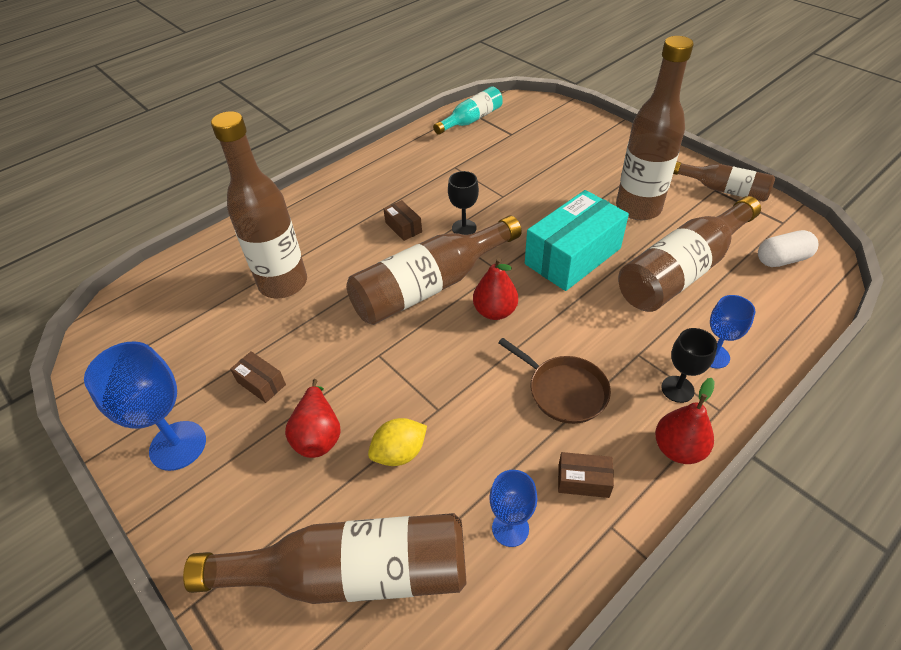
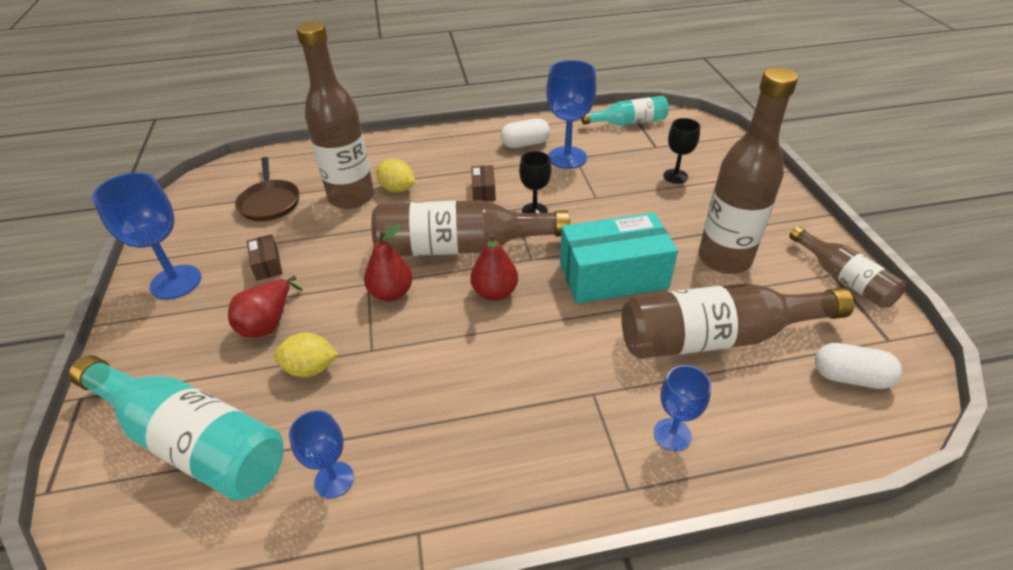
camera: 30 degrees right, 5 degrees down
brown bottle [183,513,466,604] -> turquoise bottle [69,355,283,501]
brown pan [498,338,611,424] -> brown pan moved to [235,157,299,221]
brown box [558,452,614,498] -> none
red pear [655,378,715,464] -> red pear moved to [364,224,413,301]
black goblet [661,328,717,403] -> black goblet moved to [663,118,700,184]
none -> yellow lemon [376,159,416,193]
none -> white capsule [501,118,550,148]
none -> blue goblet [546,60,597,169]

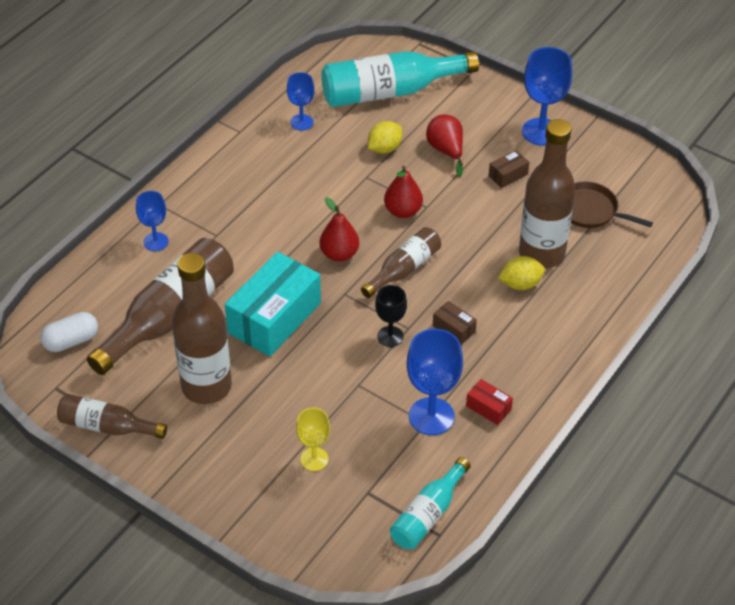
camera: 135 degrees right, 5 degrees up
brown box [247,234,282,281] -> brown box turned 60 degrees counterclockwise [489,150,529,188]
brown bottle [371,200,570,256] -> brown bottle [361,227,441,298], size x0.57
white capsule [501,118,550,148] -> red box [466,379,513,425]
black goblet [663,118,700,184] -> yellow goblet [296,408,330,471]

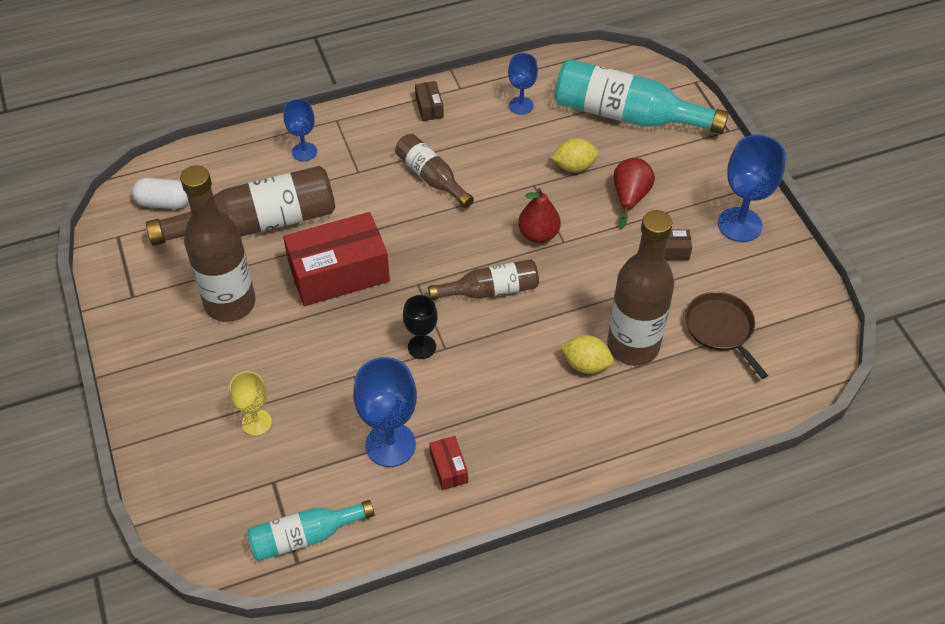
camera: 35 degrees right, 5 degrees up
brown bottle [57,394,167,439] -> brown bottle moved to [395,134,474,208]
turquoise box [225,252,321,357] -> red box [283,212,390,306]
red pear [319,197,359,262] -> none
brown box [433,301,477,345] -> brown box moved to [415,81,444,121]

